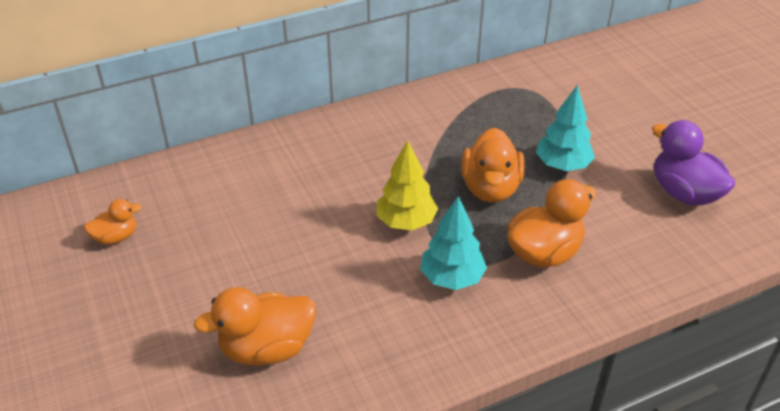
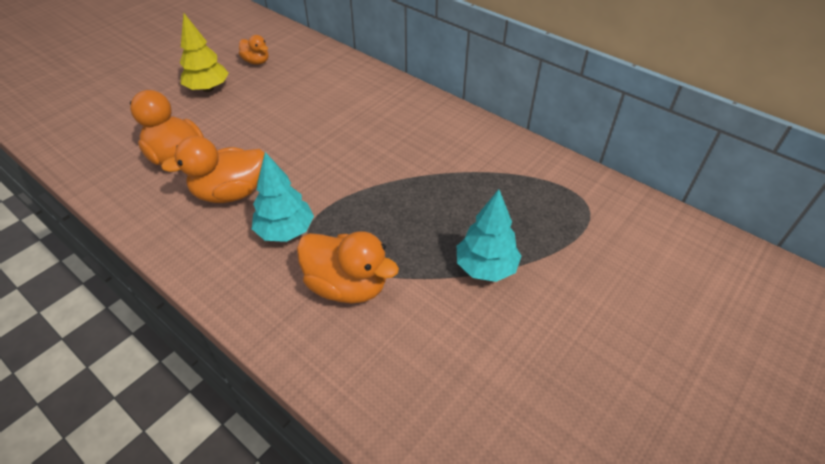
camera: 65 degrees right, 5 degrees up
yellow tree [376,140,438,230] -> yellow tree moved to [180,13,229,92]
orange duck [461,128,525,202] -> orange duck moved to [161,136,265,203]
purple duck [652,120,736,205] -> none

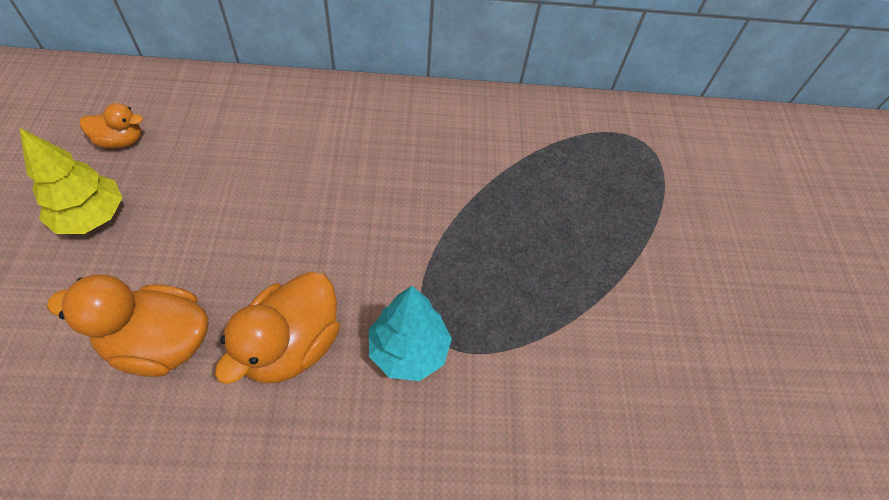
camera: 45 degrees left, 10 degrees up
orange duck [297,231,399,303] -> none
turquoise tree [457,189,522,282] -> none

